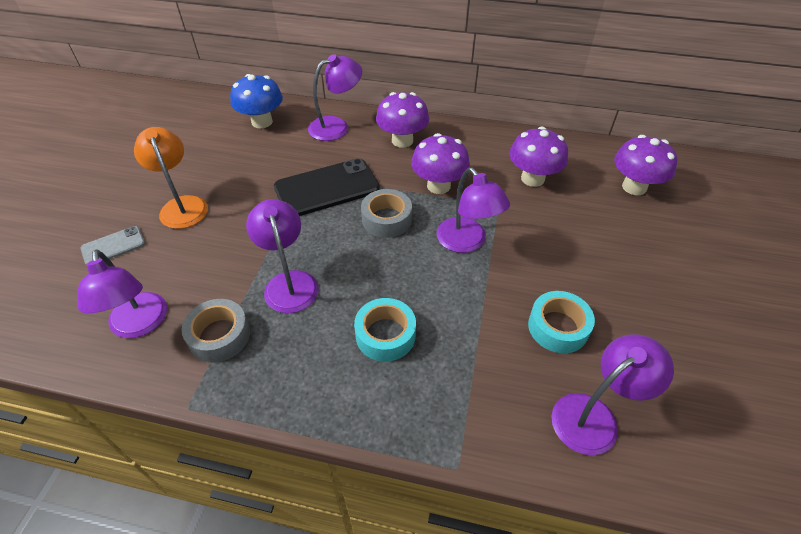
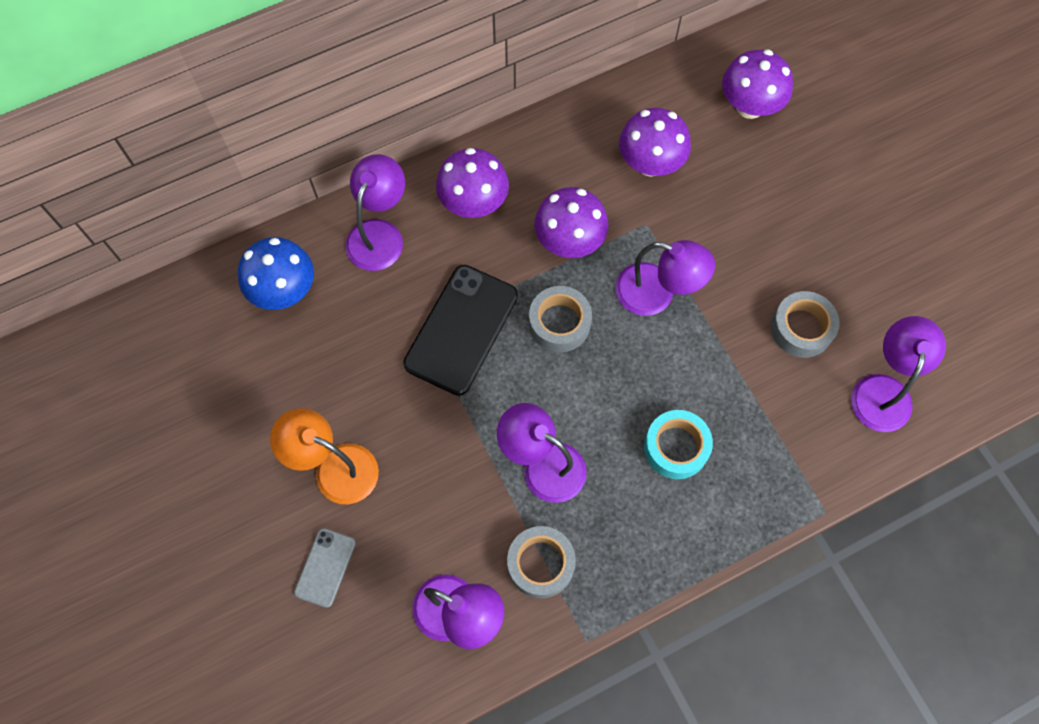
camera: 40 degrees left, 20 degrees up
turquoise tape [528,291,595,353] -> grey tape [771,291,840,358]

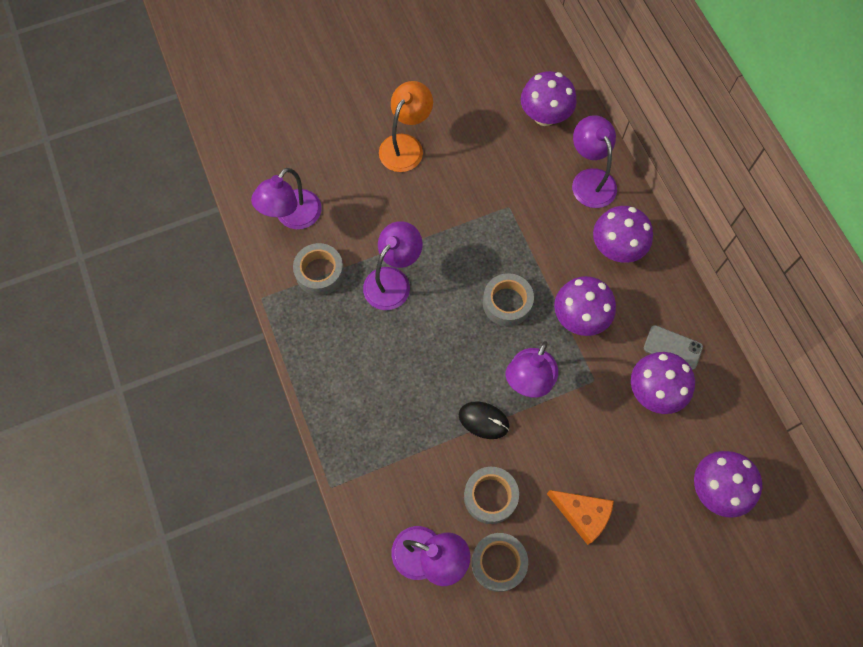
camera: 95 degrees right, 0 degrees up
blue mushroom [238,237,314,310] -> purple mushroom [521,71,577,126]
grey phone [294,528,356,608] -> grey phone moved to [644,325,703,370]
purple lamp [345,154,405,271] -> purple lamp turned 135 degrees counterclockwise [572,115,617,208]
black phone [403,265,518,396] -> none
turquoise tape [644,410,713,479] -> none
none -> black mouse [459,401,509,439]
none -> grey tape [471,533,528,592]
none -> orange cheese [547,490,614,545]

